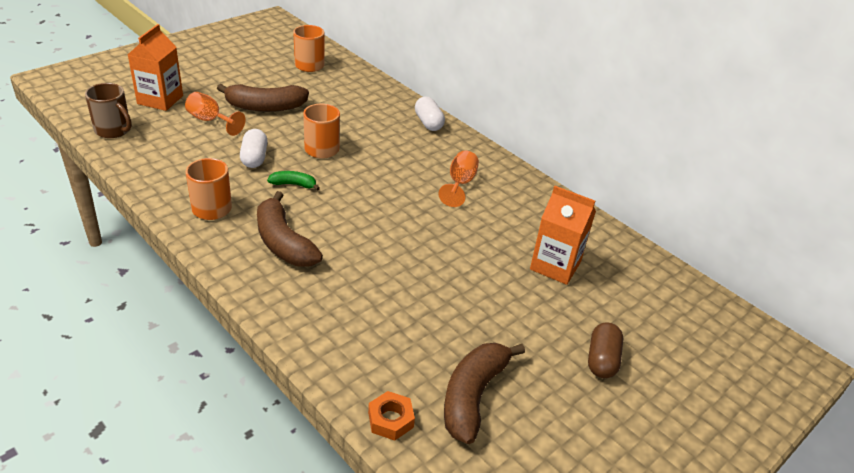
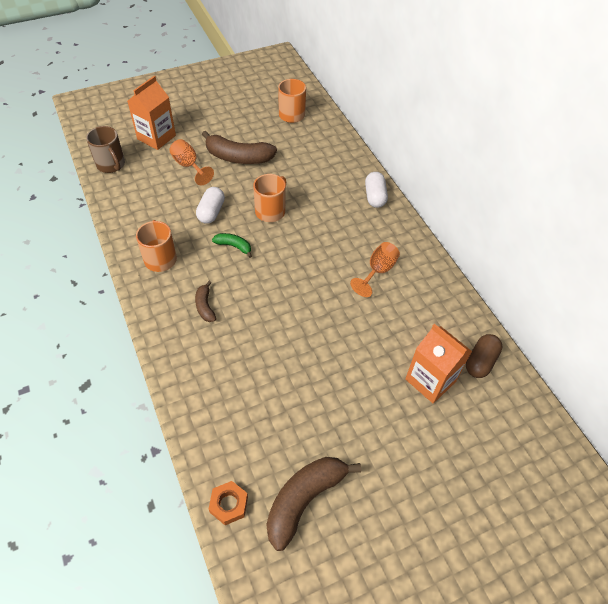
camera: 20 degrees right, 15 degrees up
brown banana [257,191,323,267] -> brown banana [195,281,216,322], size x0.51
brown capsule [588,322,623,378] -> brown capsule moved to [466,334,503,378]

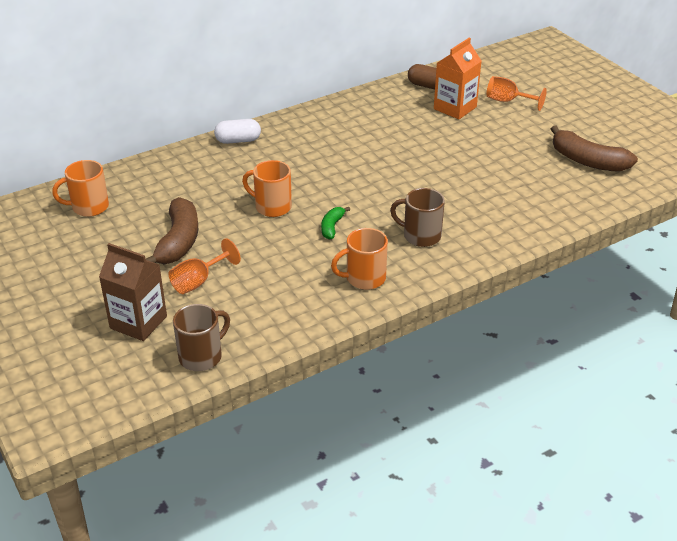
camera: 95 degrees left, 15 degrees down
orange carton [127,76,176,150] -> brown carton [99,243,167,341]
brown banana [195,281,216,322] -> brown mug [390,188,445,247]
white capsule [196,187,225,224] -> none
orange nut [209,481,248,525] -> none
orange goblet [350,242,400,297] -> orange goblet moved to [487,76,547,111]

